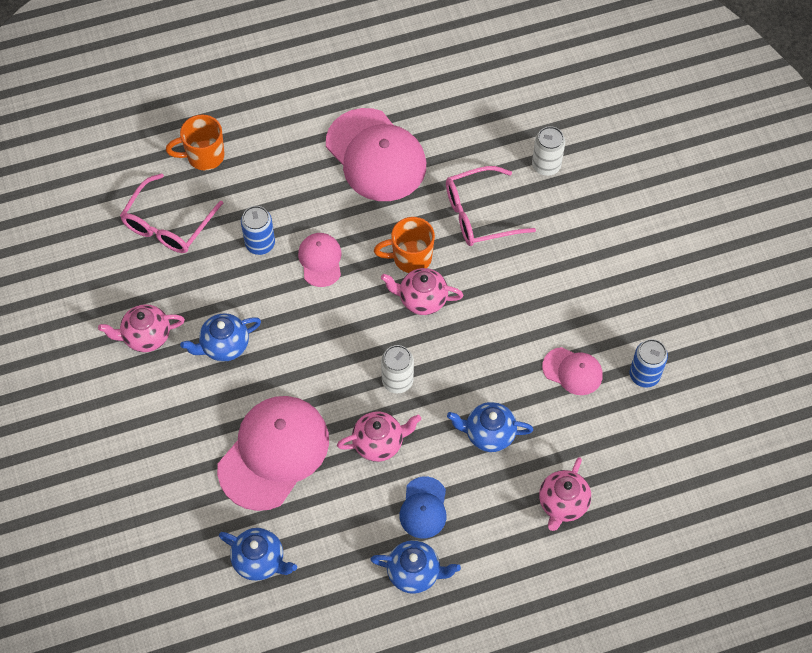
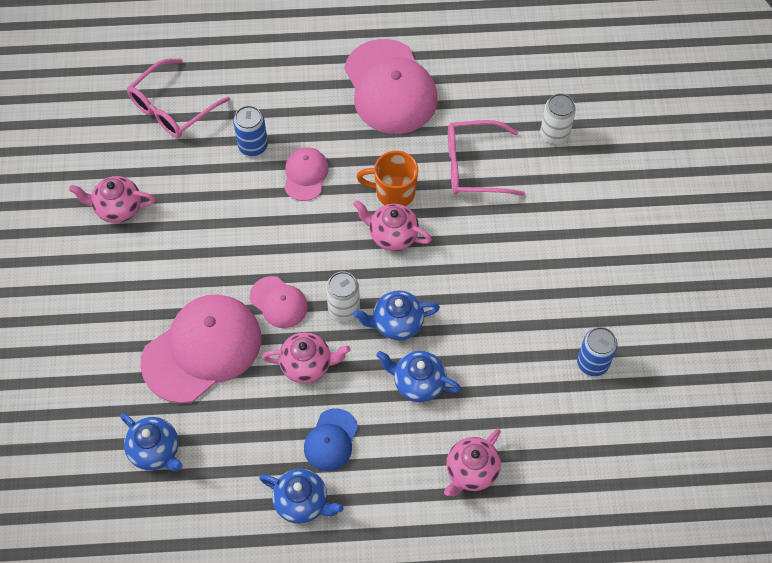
camera: 15 degrees right, 0 degrees up
orange mug [166,114,225,171] -> none
blue teapot [180,313,261,362] -> blue teapot moved to [353,290,440,341]
pink cap [542,347,603,395] -> pink cap moved to [250,276,308,328]

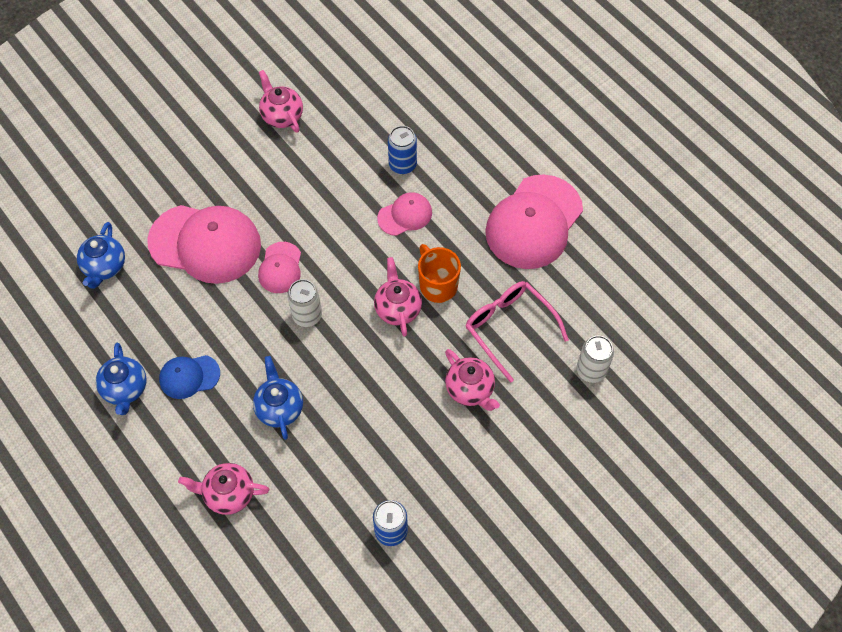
camera: 55 degrees right, 0 degrees up
pink glasses [127,59,230,138] -> none
pink teapot [262,332,350,383] -> pink teapot moved to [445,349,500,411]
blue teapot [353,290,440,341] -> none

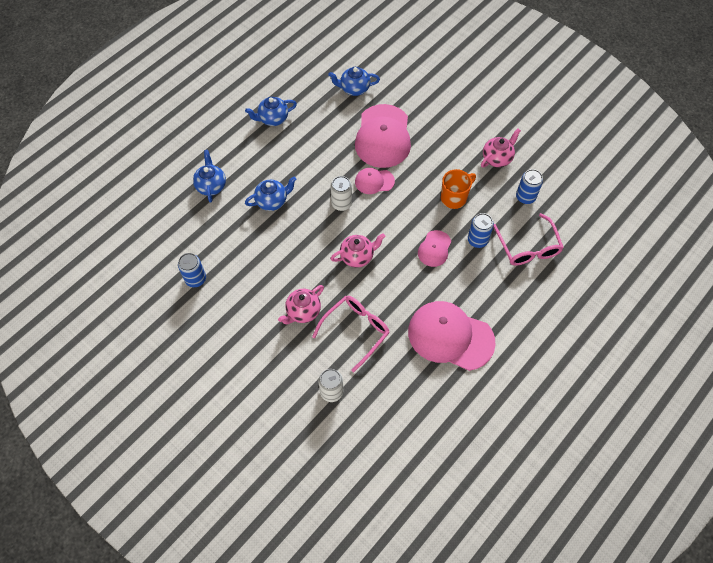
camera: 80 degrees right, 0 degrees up
blue cap [159,355,220,399] -> none
pink teapot [178,463,269,515] -> blue teapot [193,150,226,203]
pink cap [377,192,432,236] -> pink cap turned 60 degrees clockwise [418,230,451,267]
orange mug [418,244,461,303] -> orange mug moved to [441,169,476,209]
none -> pink glasses [493,213,564,266]
none -> blue can [516,169,543,204]

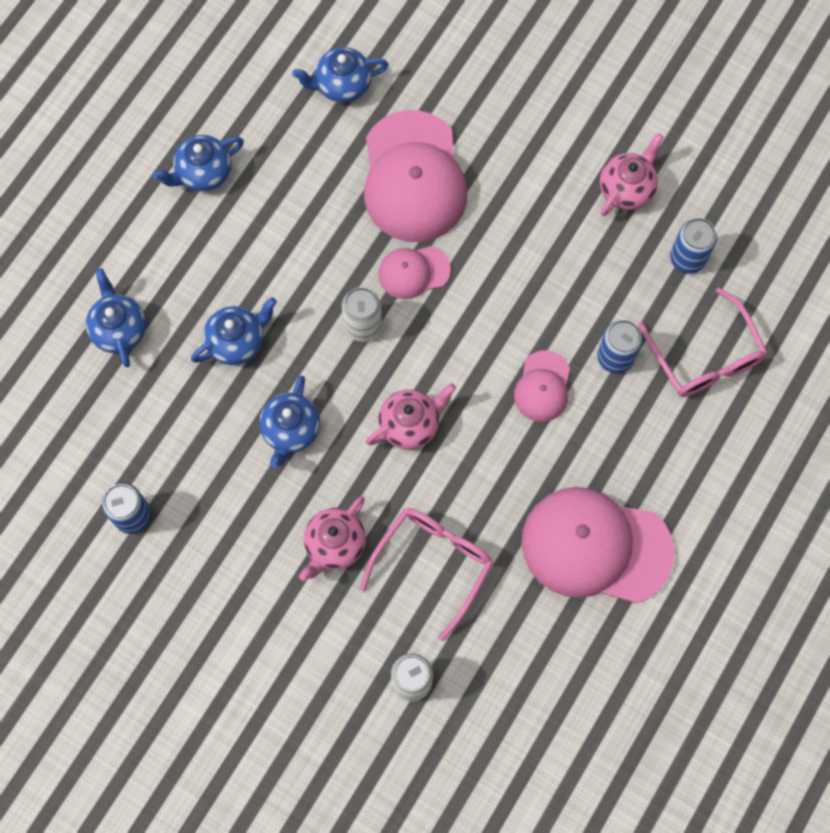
camera: 10 degrees left, 10 degrees up
orange mug [441,169,476,209] -> none
none -> blue teapot [259,376,320,468]

